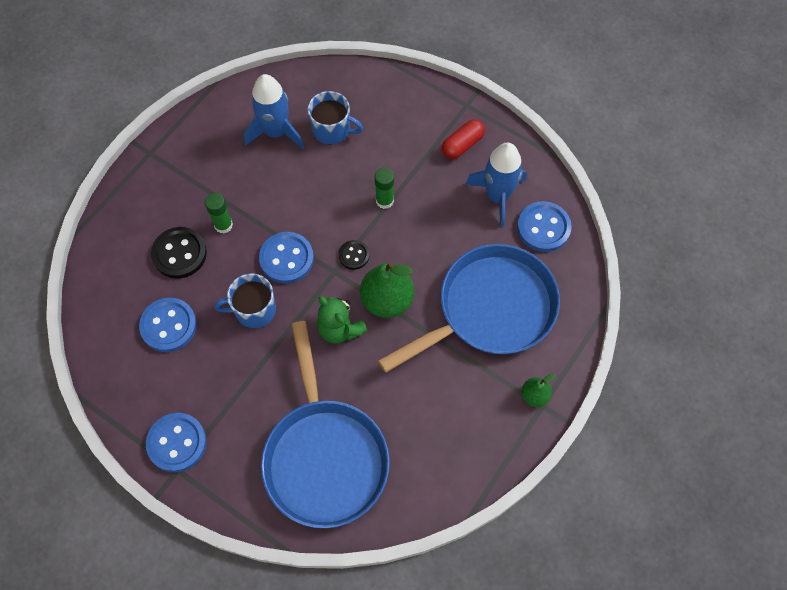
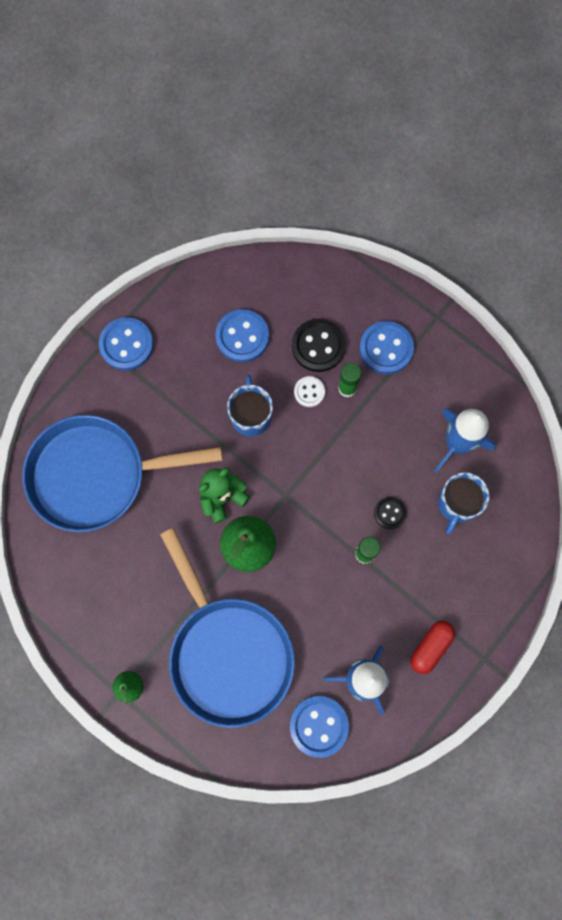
camera: 95 degrees right, 10 degrees up
blue button [259,232,314,284] -> blue button moved to [360,321,414,374]
black button [338,240,369,270] -> black button moved to [374,497,407,529]
red capsule [442,119,485,159] -> red capsule turned 75 degrees clockwise [411,621,455,674]
none -> white button [294,376,325,407]

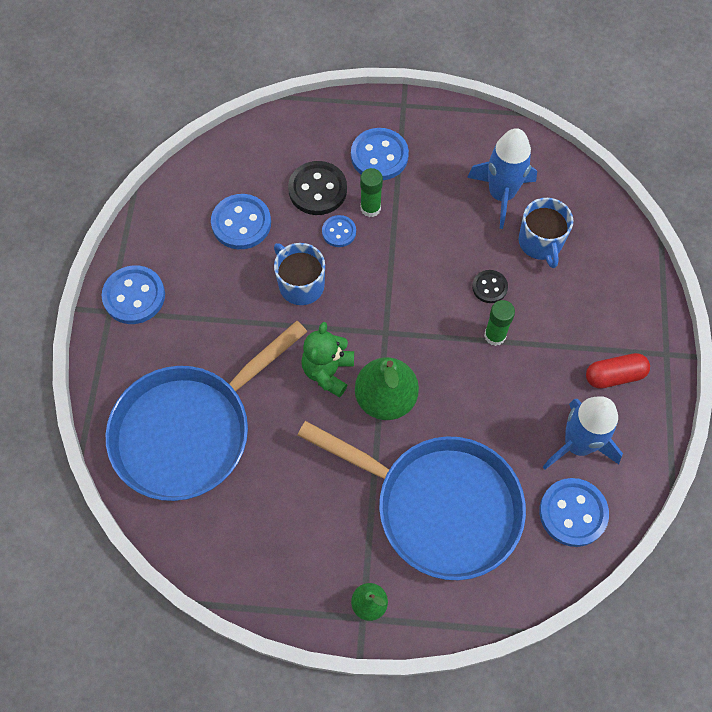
camera: 35 degrees left, 10 degrees down
white button [294,376,325,407] -> blue button [322,215,356,247]
red capsule [411,621,455,674] -> red capsule turned 75 degrees clockwise [586,353,650,389]

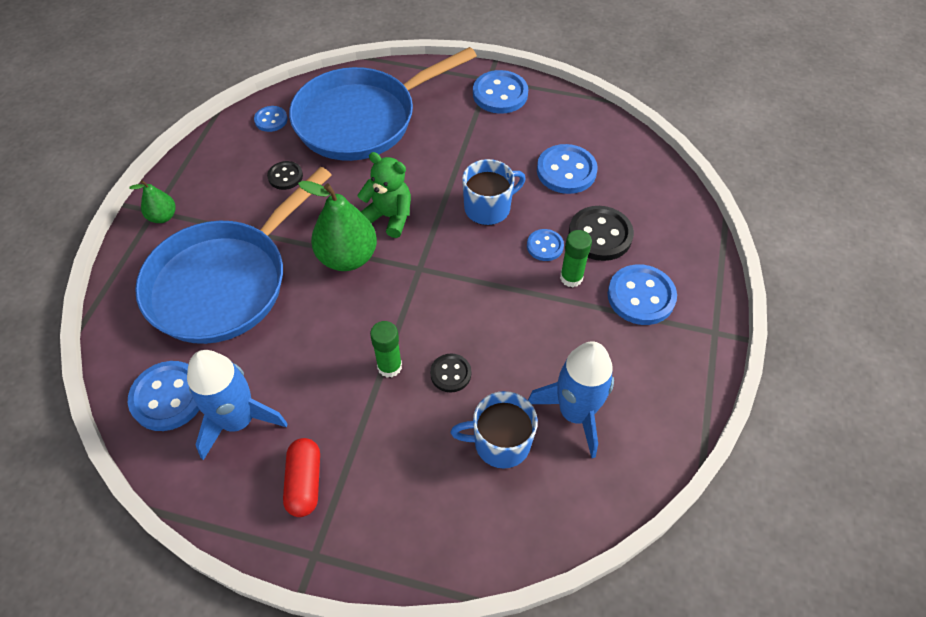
camera: 100 degrees right, 10 degrees down
blue pan [106,321,307,501] -> blue pan turned 90 degrees counterclockwise [289,47,477,161]
none -> blue button [254,106,288,132]
none -> black button [267,161,303,190]

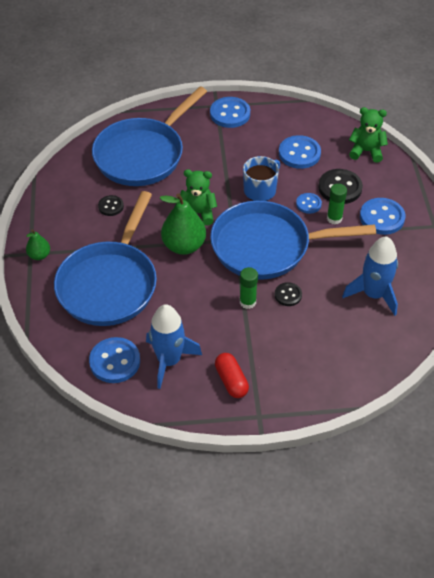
camera: 20 degrees left, 5 degrees down
blue button [254,106,288,132] -> none
blue mug [451,391,538,469] -> none
none -> blue pan [210,201,376,280]
none -> green teddy bear [349,107,388,163]

